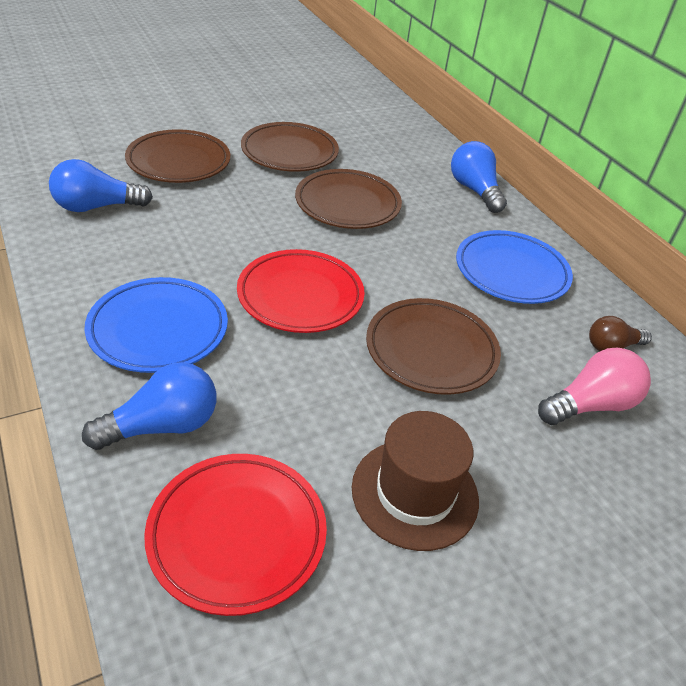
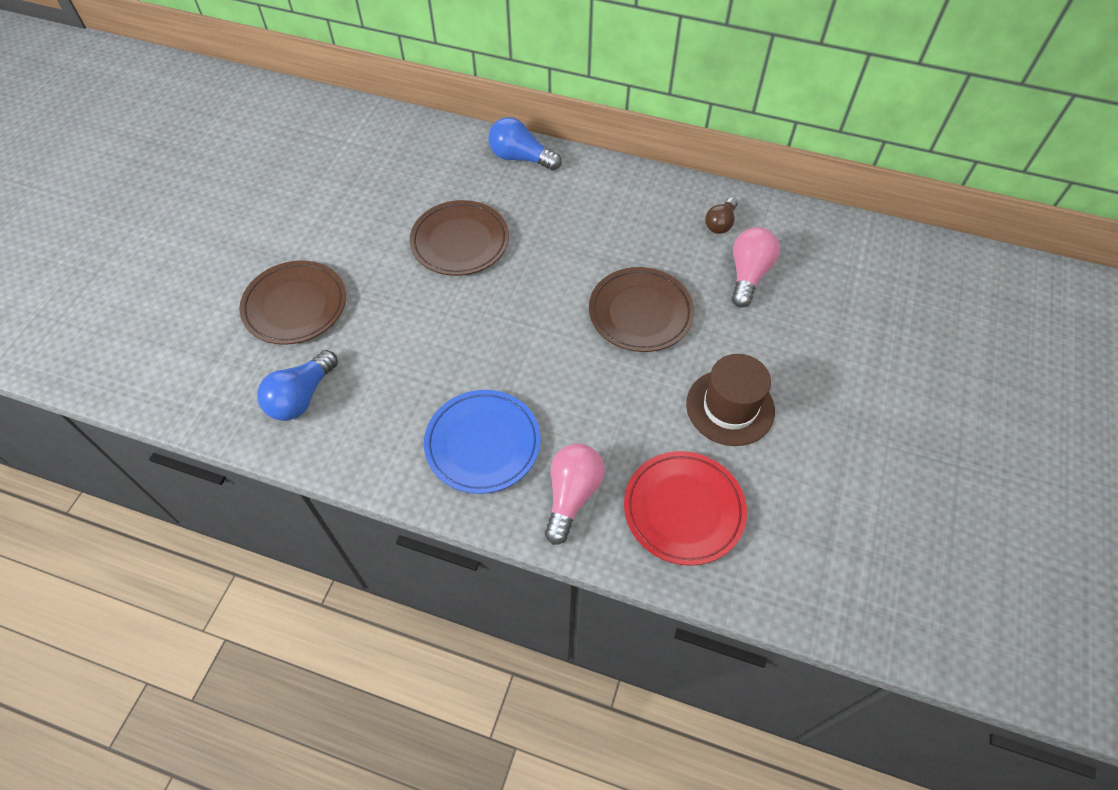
camera: 40 degrees left, 15 degrees up
blue light bulb [82,362,216,450] -> pink light bulb [545,444,605,545]
red plate [237,249,365,333] -> none
brown plate [241,122,339,172] -> none
blue plate [456,230,573,304] -> none

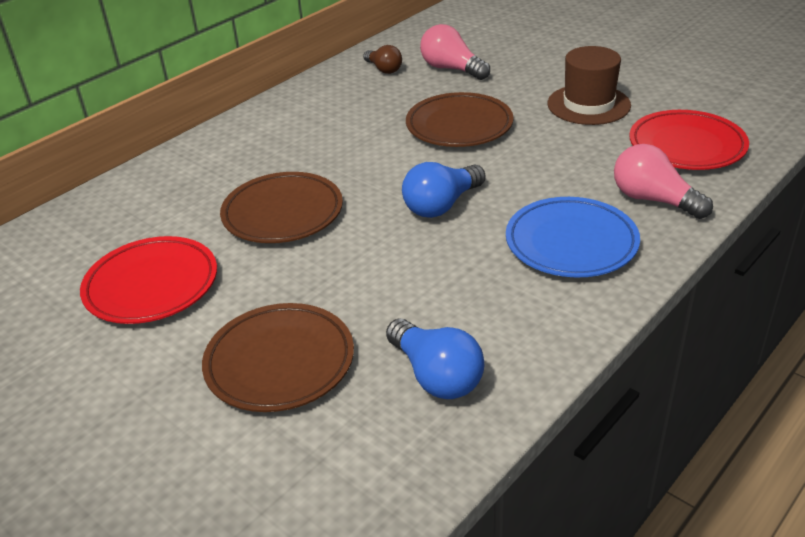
camera: 65 degrees left, 20 degrees down
blue light bulb [488,117,561,171] -> blue light bulb moved to [402,162,486,218]
none -> red plate [80,236,217,324]

